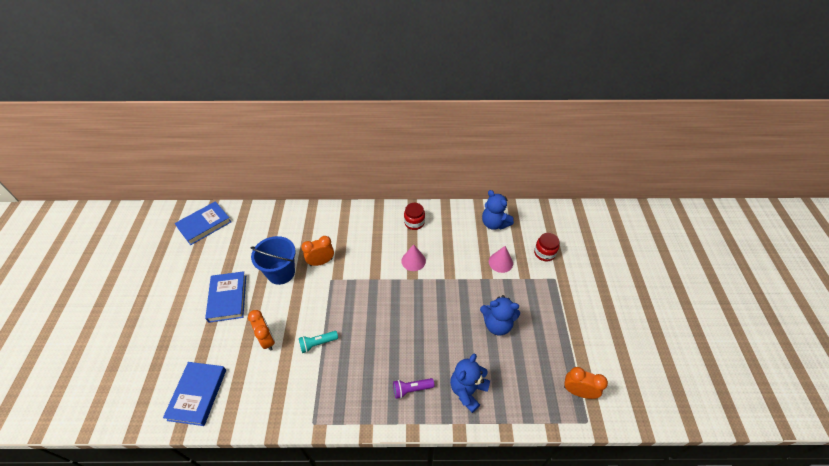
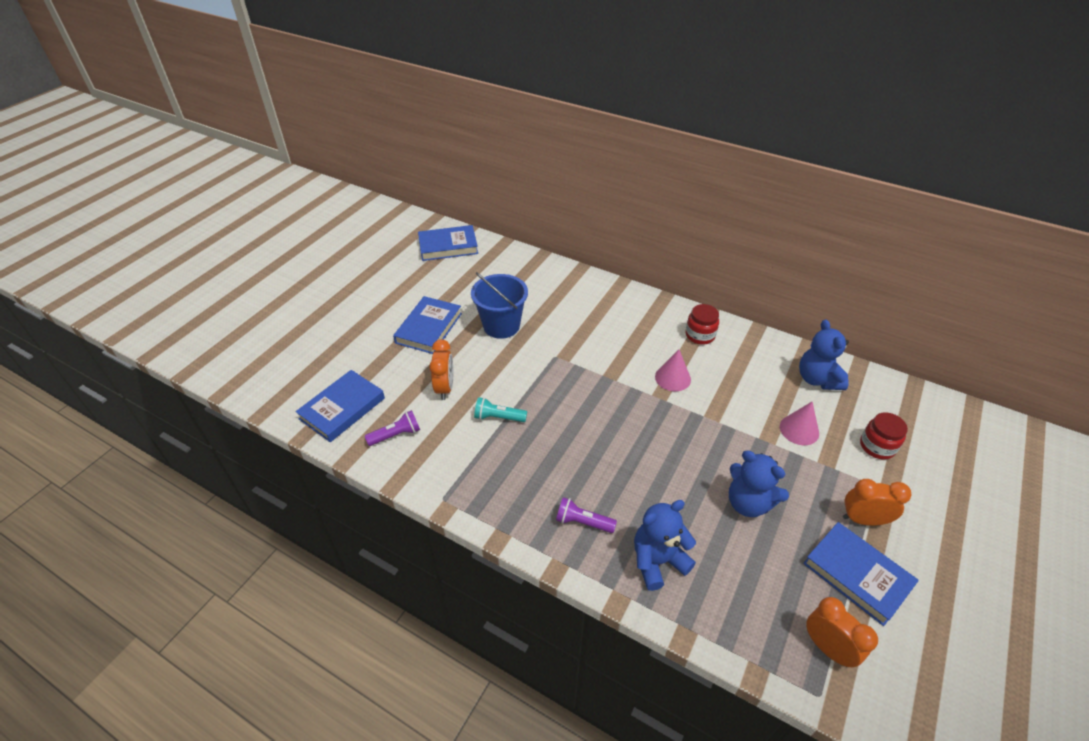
camera: 30 degrees right, 5 degrees down
orange clock [301,236,334,266] -> orange clock moved to [843,479,911,526]
none -> purple flashlight [365,410,420,446]
none -> blue book [803,522,919,626]

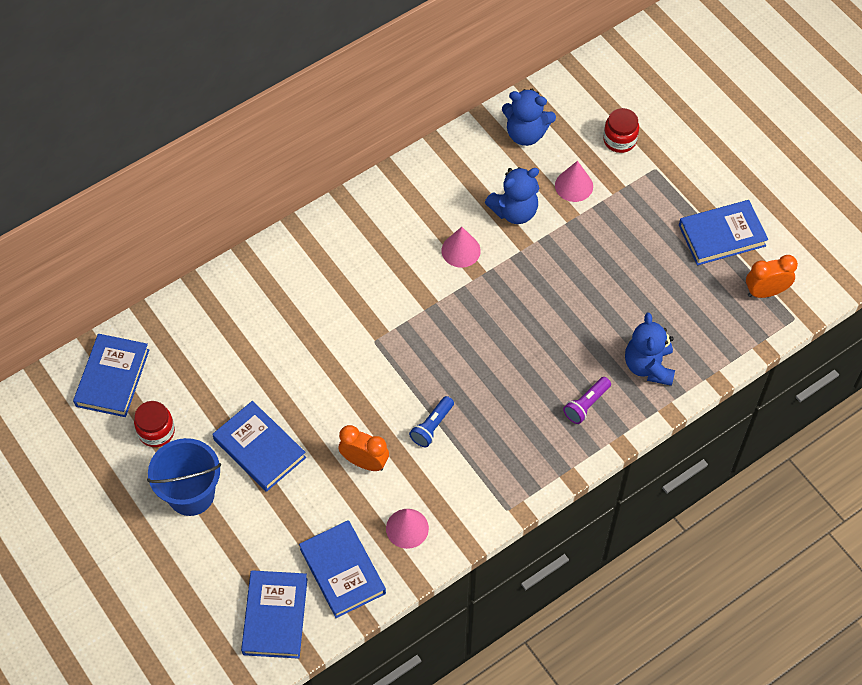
camera: 65 degrees left, 15 degrees up
purple flashlight [365,410,420,446] -> pink cone [386,509,429,549]
blue bucket [471,272,528,339] -> blue bucket moved to [147,438,221,516]
turquoise flashlight [474,397,527,422] -> blue flashlight [409,396,454,448]
red jar [686,304,719,344] -> red jar moved to [134,401,175,447]
blue teddy bear [729,450,789,517] -> blue teddy bear moved to [485,167,539,224]
orange clock [843,479,911,526] -> none
none -> blue book [241,570,308,659]

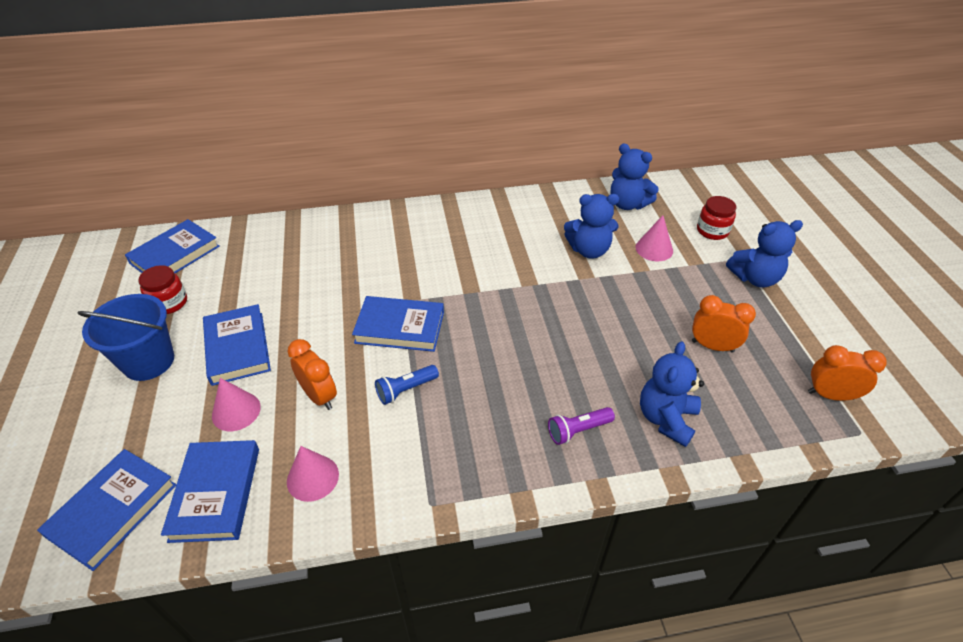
camera: 25 degrees right, 15 degrees down
pink cone [442,227,481,268] -> pink cone moved to [212,378,261,431]
blue book [679,200,768,265] -> blue book moved to [352,296,444,352]
none -> orange clock [692,295,756,353]
none -> blue teddy bear [726,220,803,288]

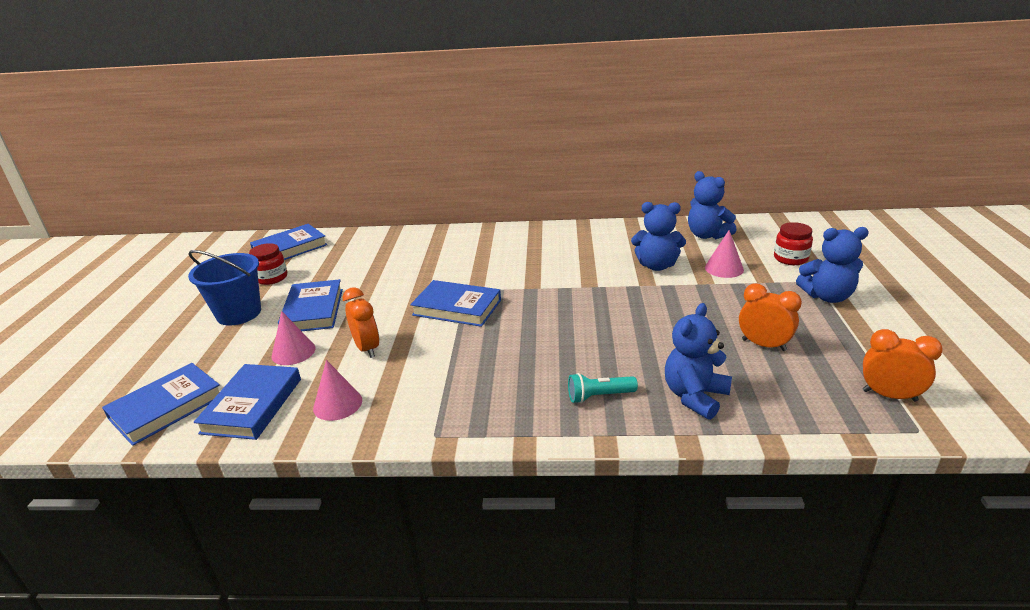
camera: 15 degrees right, 15 degrees down
blue flashlight [375,365,439,405] -> none
purple flashlight [548,407,615,445] -> turquoise flashlight [568,373,638,403]

